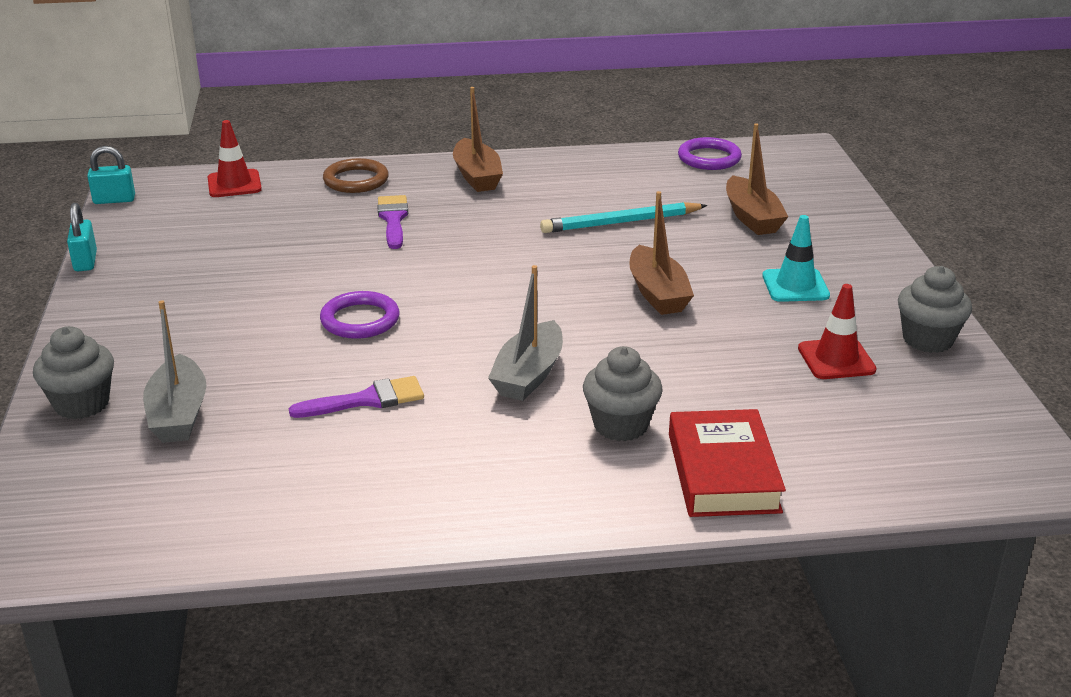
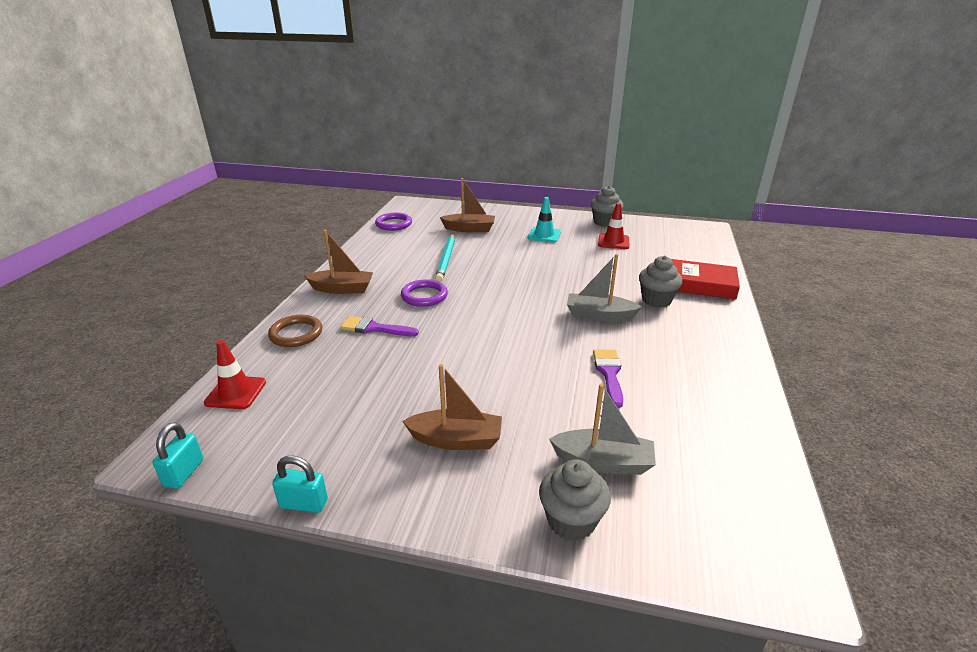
camera: 70 degrees left, 0 degrees up
purple ring [320,291,400,339] -> purple ring moved to [401,279,448,307]
grey boat [488,265,563,401] -> grey boat turned 150 degrees clockwise [567,254,642,322]
brown boat [629,191,694,315] -> brown boat moved to [402,364,502,450]

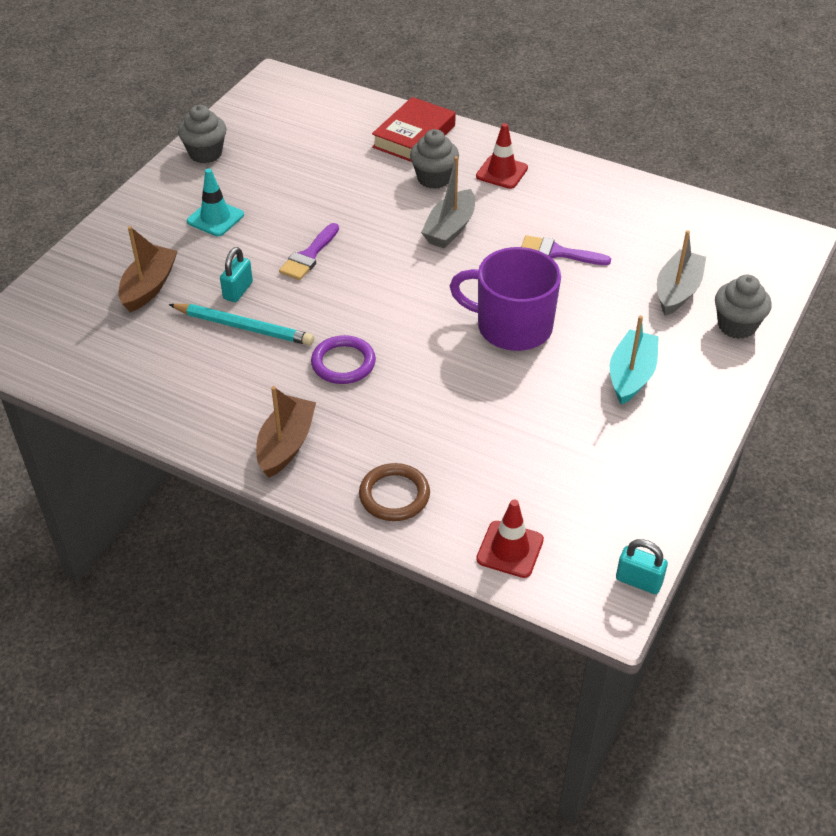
camera: 75 degrees left, 15 degrees up
turquoise padlock [272,456,328,513] -> turquoise padlock moved to [220,247,253,302]
purple brush [340,316,419,336] -> purple brush moved to [279,223,339,280]
purple ring [375,213,412,231] -> none
brown boat [402,364,502,450] -> turquoise boat [610,316,659,405]
red traffic cone [598,203,629,249] -> red traffic cone moved to [476,123,528,189]
none -> purple mug [450,247,561,351]

